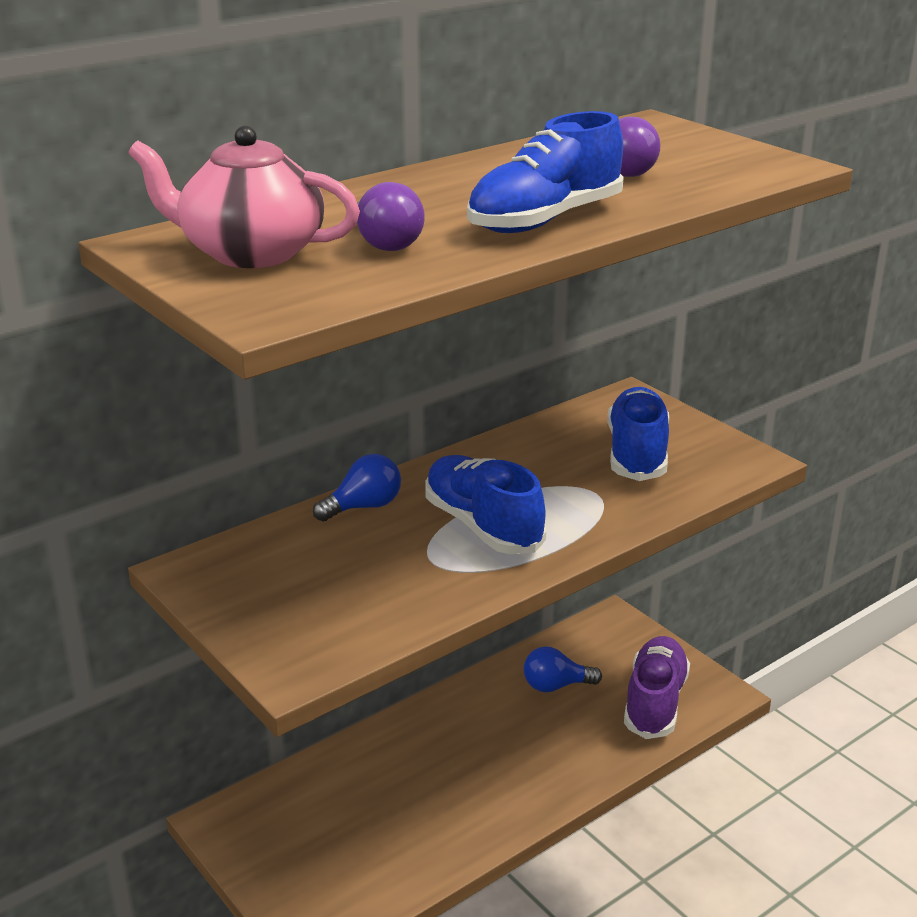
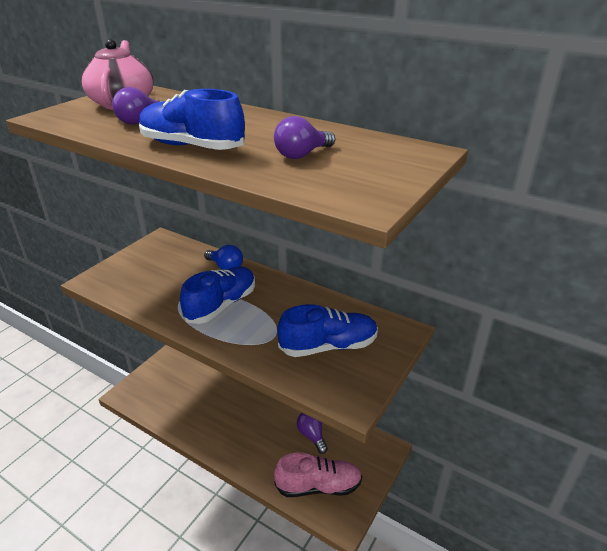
camera: 70 degrees right, 5 degrees up
blue light bulb [524,646,602,692] -> purple light bulb [297,413,328,454]
purple shoe [624,636,690,739] -> pink shoe [274,453,362,497]

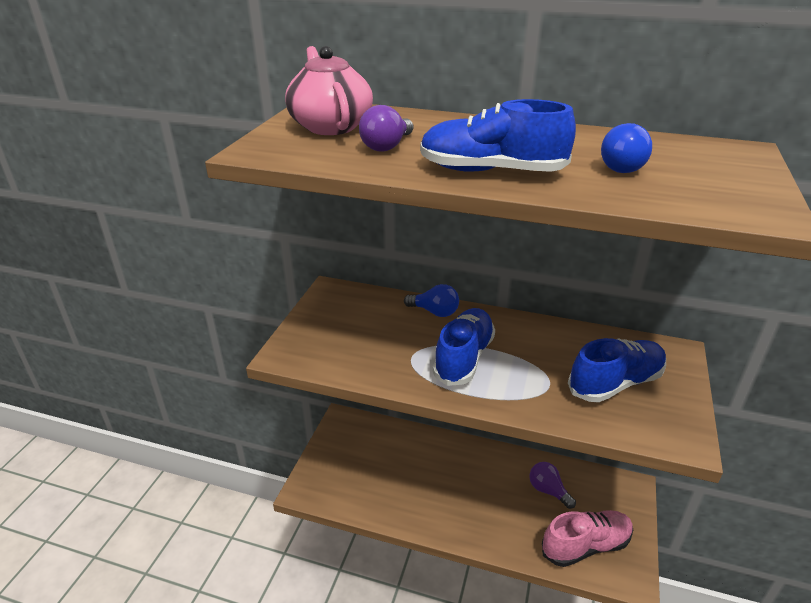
camera: 15 degrees left, 0 degrees up
purple light bulb [274,116,335,159] -> blue light bulb [601,123,652,173]

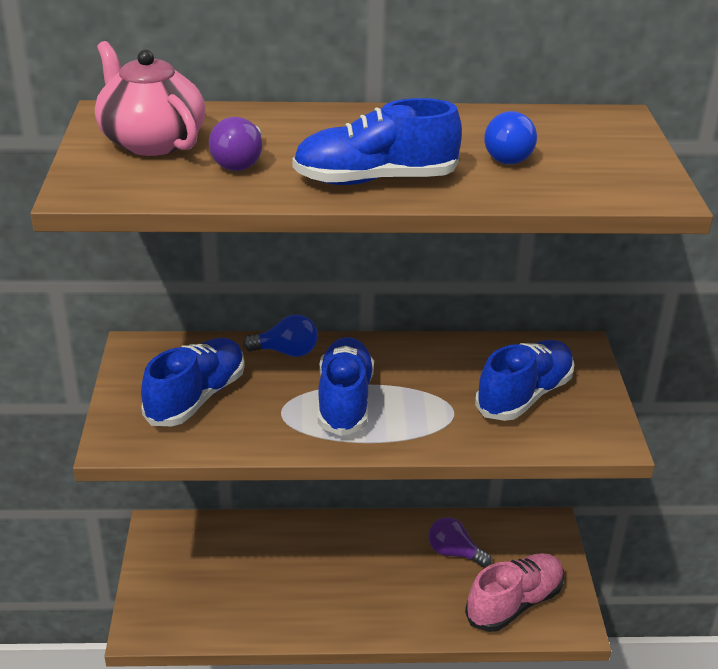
camera: 20 degrees left, 0 degrees up
none -> blue shoe [141,338,245,427]

